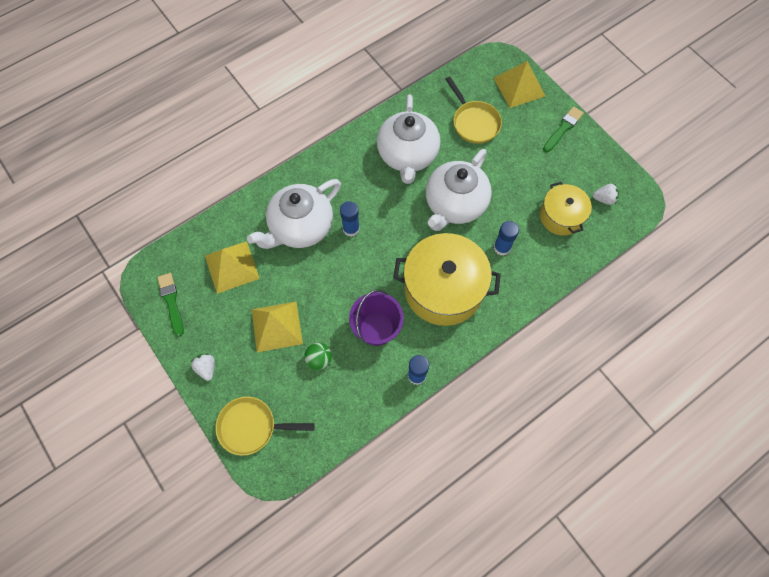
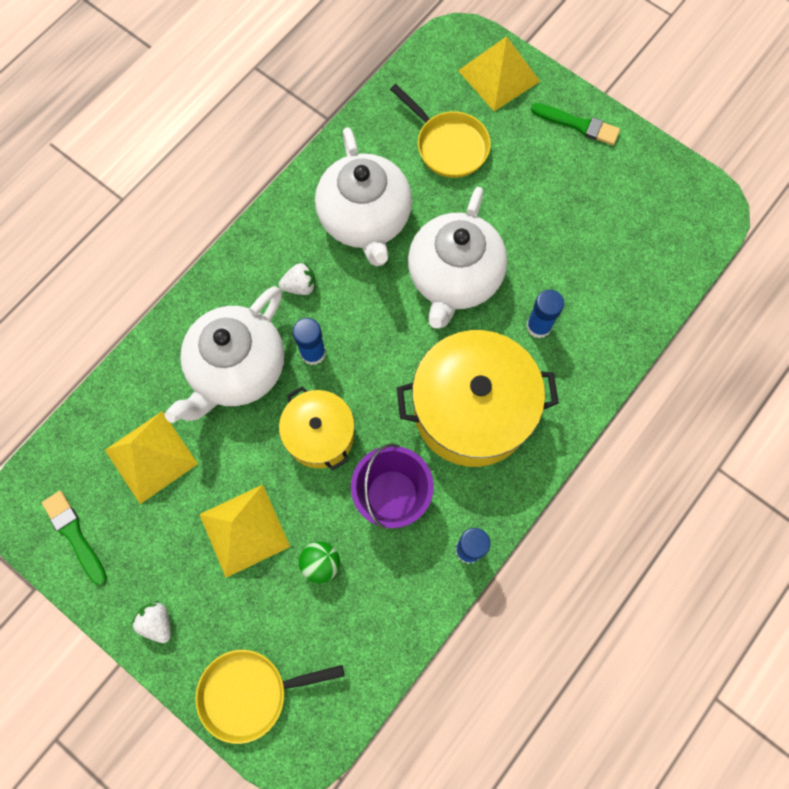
camera: 15 degrees left, 5 degrees up
yellow pot [540,182,592,236] -> yellow pot moved to [279,386,355,471]
green brush [543,106,584,152] -> green brush turned 90 degrees clockwise [531,103,620,145]
white strawberry [592,184,619,205] -> white strawberry moved to [279,262,315,295]

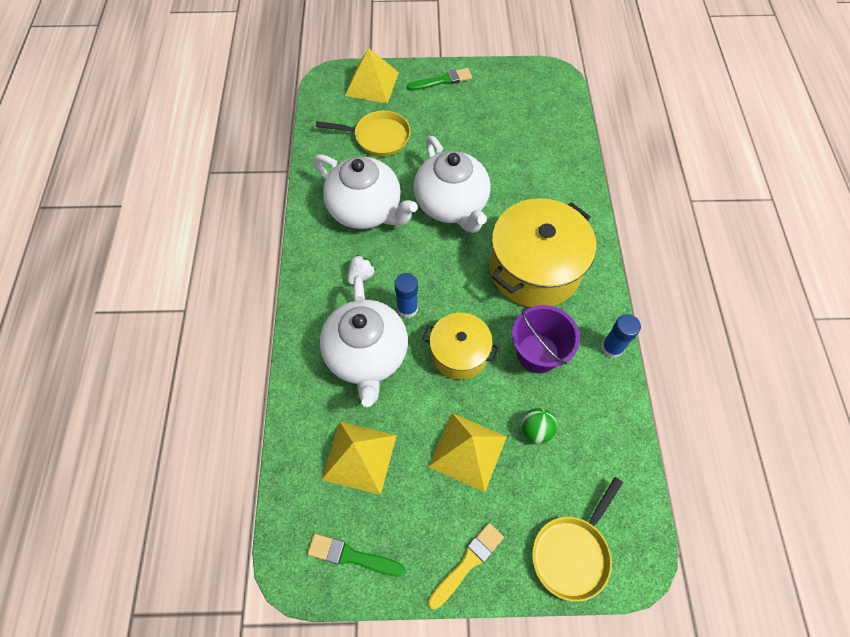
camera: 40 degrees left, 10 degrees down
white strawberry [131,601,171,643] -> yellow brush [428,523,504,609]
blue glue stick [526,290,564,338] -> none

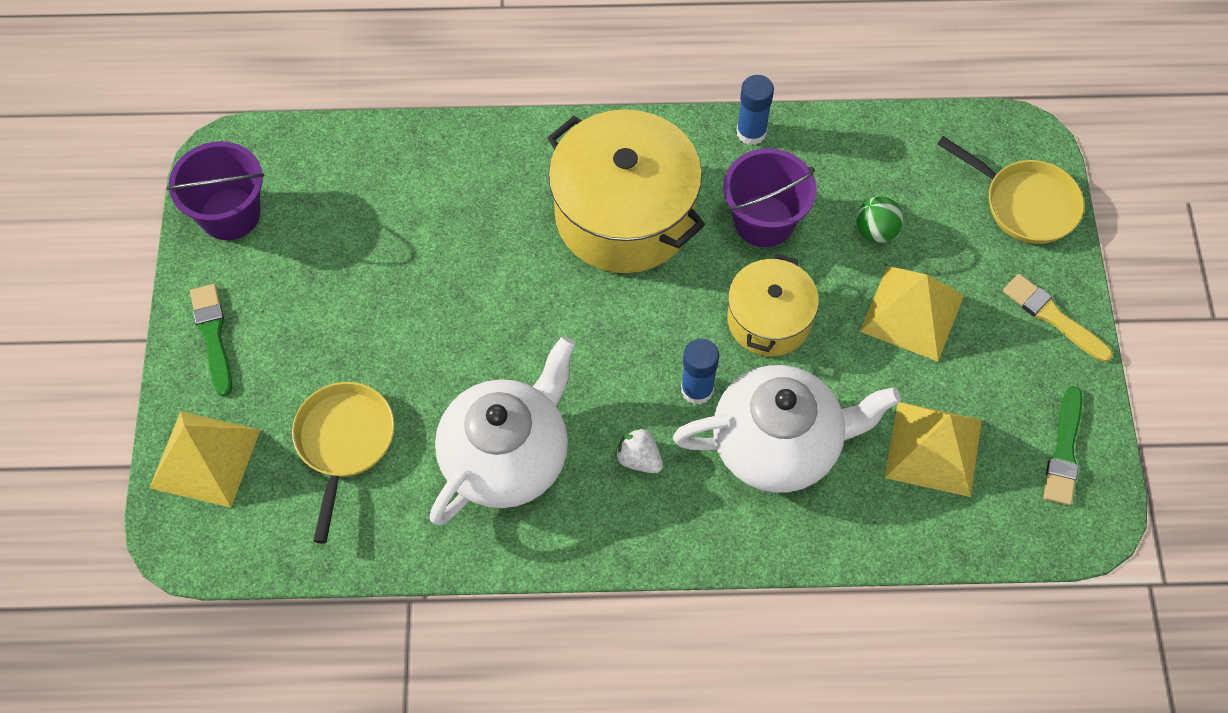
camera: 90 degrees left, 0 degrees up
white teapot [414,136,491,233] -> none
none -> purple bucket [167,141,264,240]

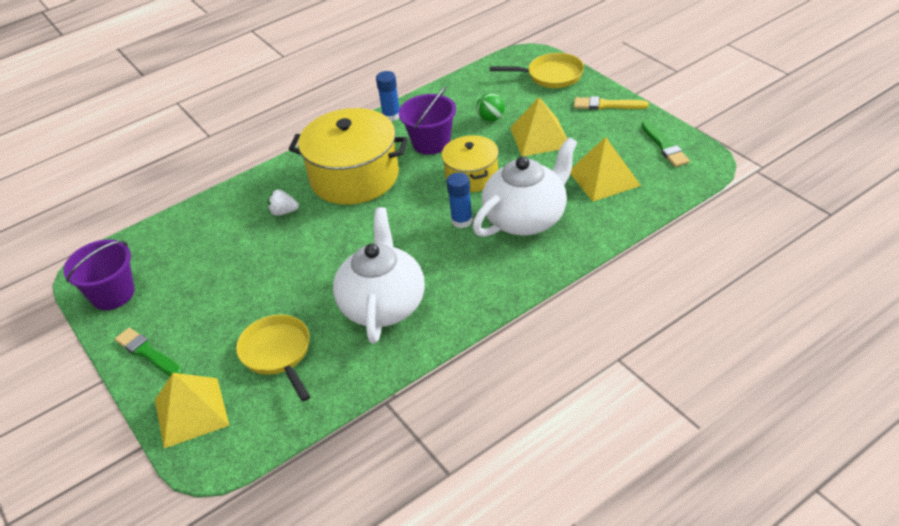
camera: 30 degrees left, 20 degrees down
white strawberry [615,427,663,473] -> white strawberry moved to [268,190,299,216]

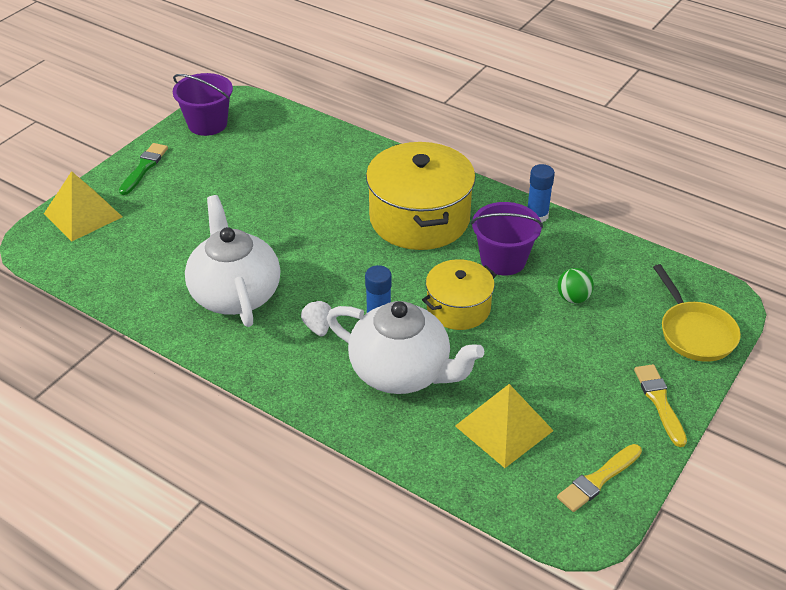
camera: 65 degrees right, 0 degrees up
yellow pan [236,314,311,402] -> none
white strawberry [268,190,299,216] -> white strawberry moved to [301,300,331,336]
white teapot [333,207,425,344] -> white teapot turned 90 degrees counterclockwise [185,195,280,327]
yellow pyramid [510,97,567,156] -> none
green brush [641,121,690,167] -> yellow brush [557,444,642,512]

